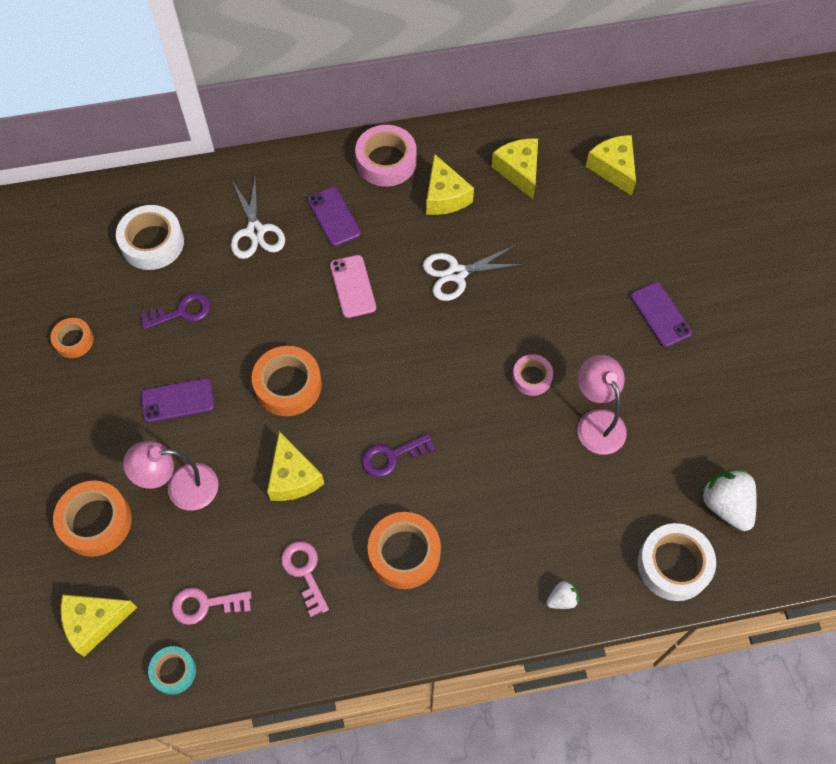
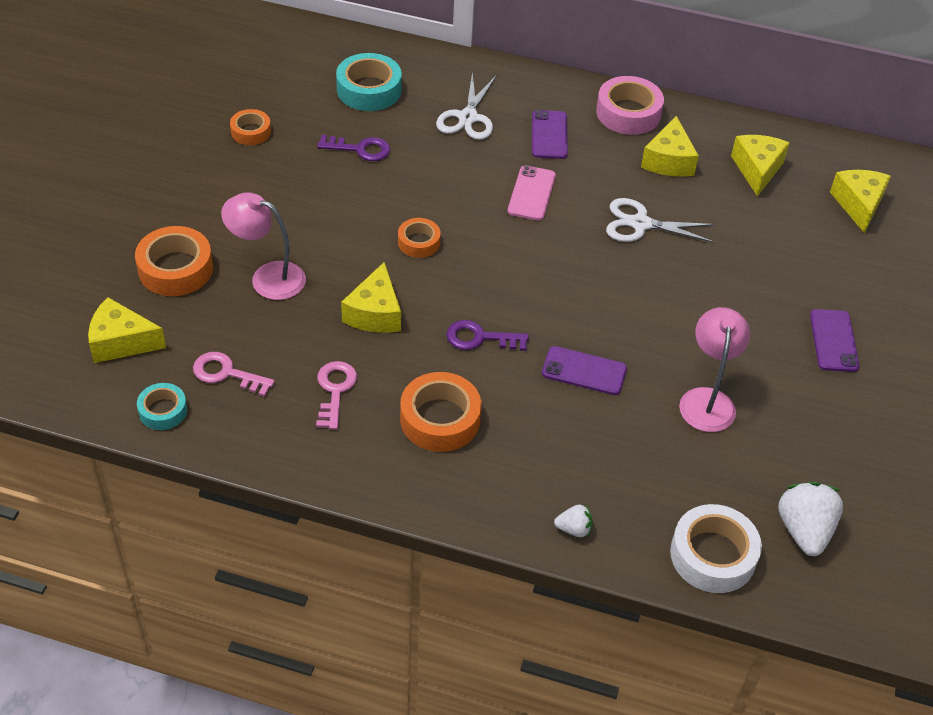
camera: 25 degrees right, 15 degrees down
white tape [116,205,184,270] -> turquoise tape [336,53,402,111]
purple phone [141,378,215,423] -> purple phone moved to [542,346,627,395]
orange tape [252,346,322,416] -> orange tape [398,218,441,258], size x0.59
pink tape [512,354,553,396] -> none

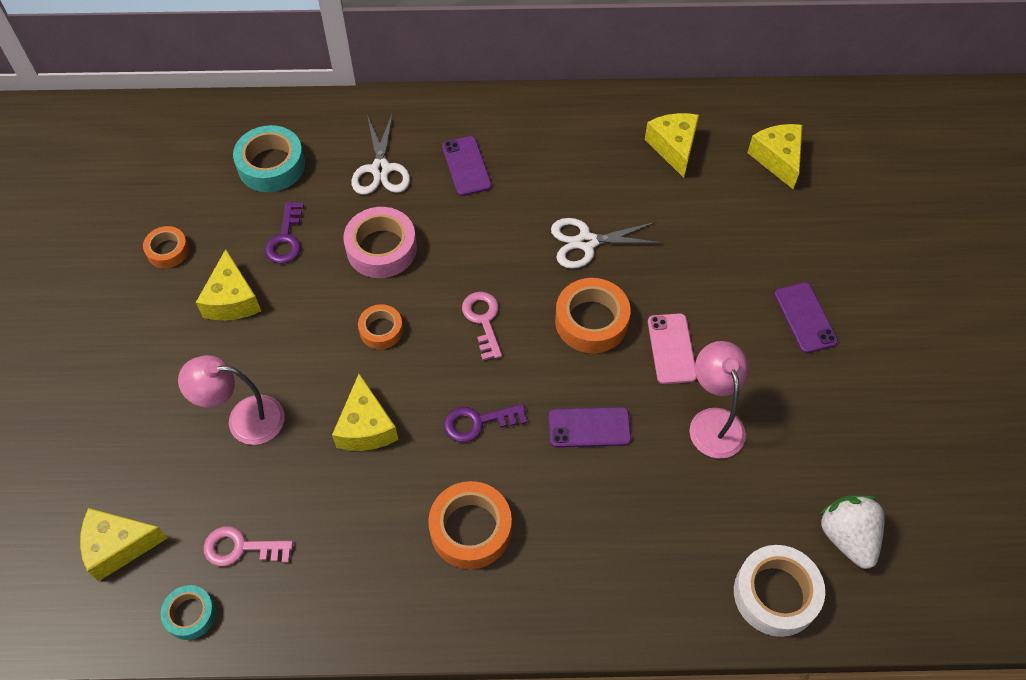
camera: 15 degrees left, 10 degrees up
orange tape [135,226,213,296] -> orange tape moved to [555,278,631,353]
pink key [316,361,357,430] -> pink key moved to [462,292,502,360]
purple key [317,135,390,161] -> purple key turned 105 degrees clockwise [265,201,304,264]
pink phone [508,166,556,221] -> pink phone moved to [648,313,697,384]
white strawberry [554,505,593,537] -> none
pink tape [596,76,664,135] -> pink tape moved to [343,207,417,278]
yellow cheese [641,116,699,177] -> yellow cheese moved to [196,249,261,320]

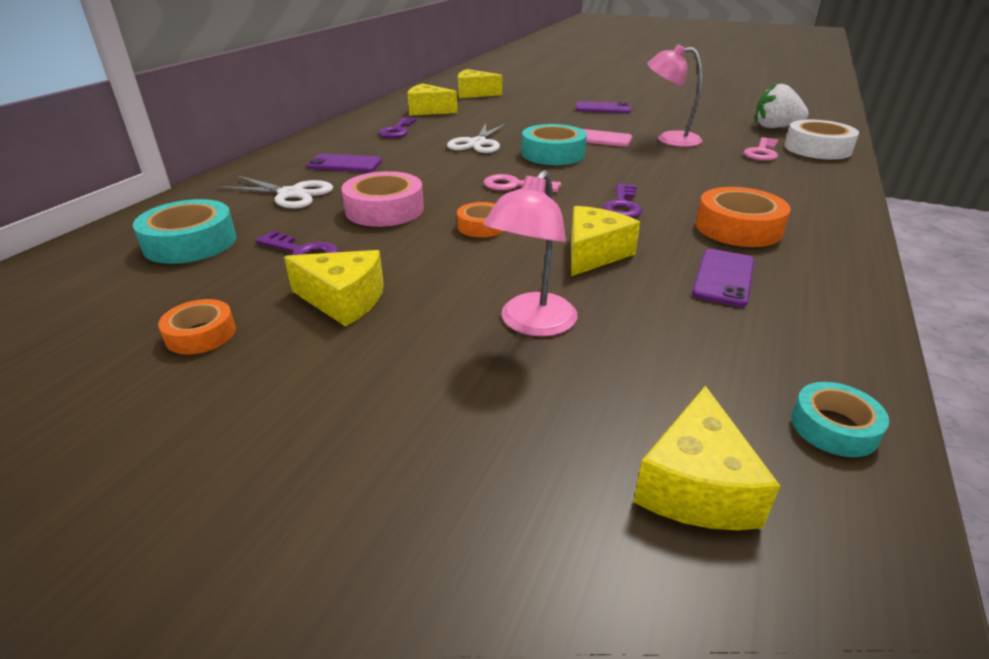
camera: 65 degrees left, 25 degrees down
pink key [204,526,293,566] -> pink key moved to [744,137,778,161]
yellow cheese [332,374,398,451] -> yellow cheese turned 75 degrees counterclockwise [571,206,640,276]
purple phone [549,407,631,448] -> purple phone moved to [692,249,754,307]
orange tape [555,278,631,353] -> turquoise tape [522,124,587,165]
none -> purple key [379,117,417,138]

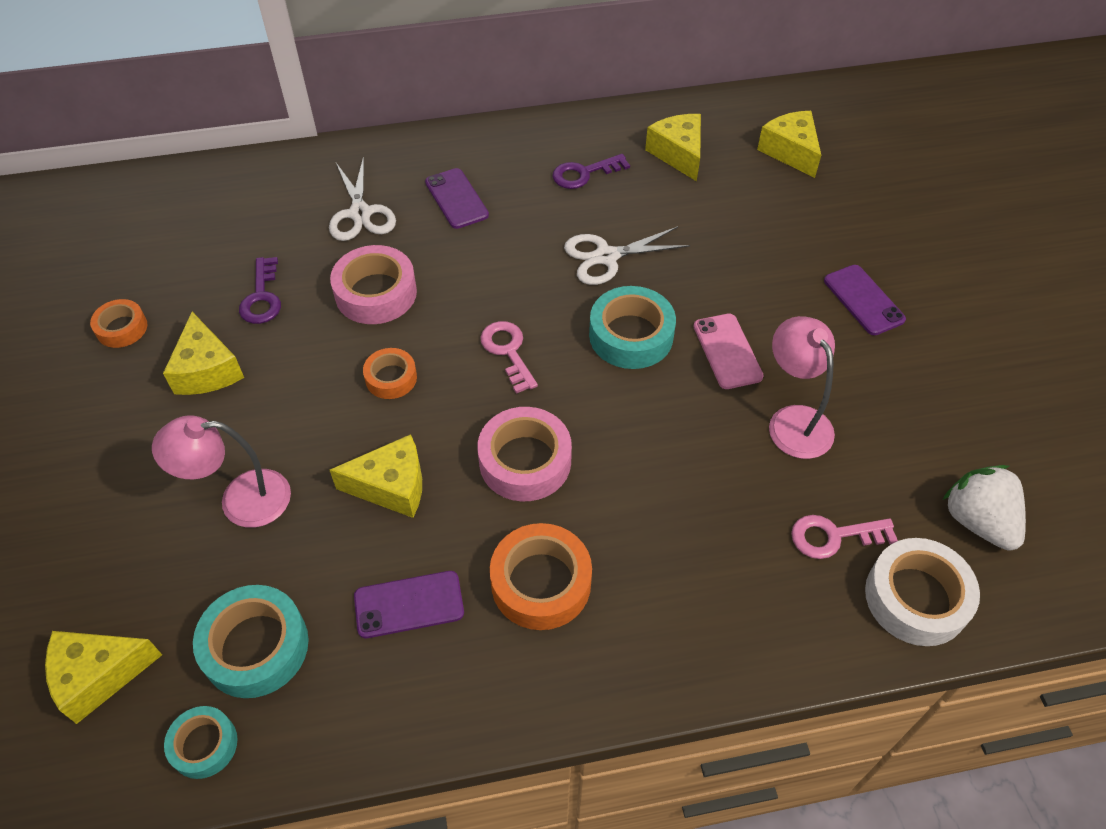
camera: 55 degrees right, 20 degrees up
turquoise tape [133,199,236,264] -> turquoise tape moved to [193,585,309,698]
purple key [602,183,643,218] -> pink tape [477,407,572,501]

